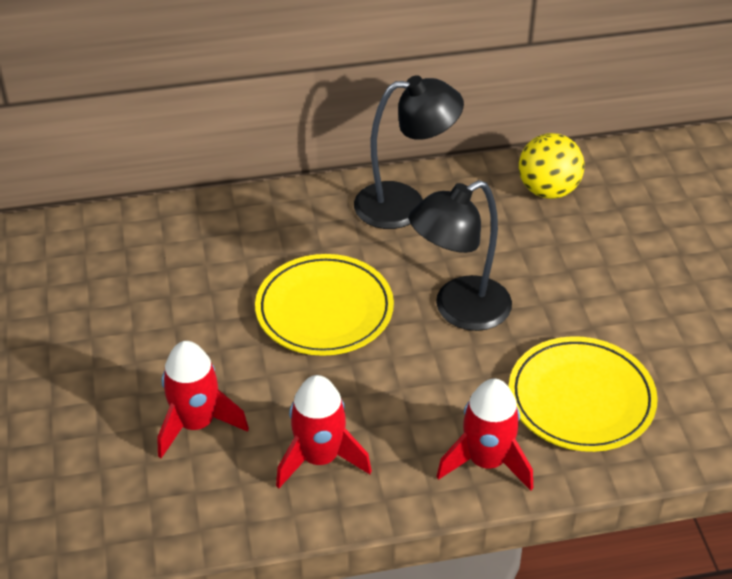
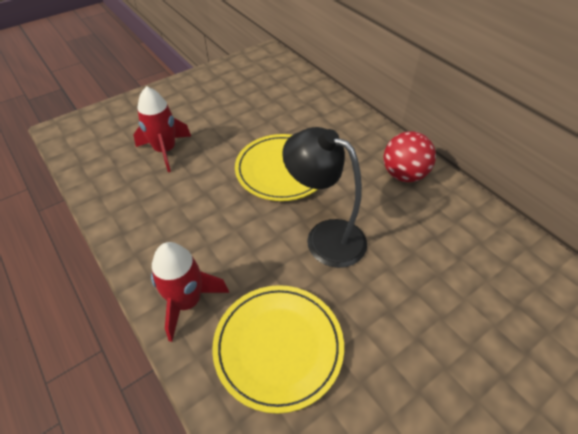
camera: 65 degrees right, 5 degrees up
red rocket [276,375,372,488] -> none
black lamp [354,75,464,229] -> red ball [383,131,436,182]
yellow ball [519,133,585,199] -> none

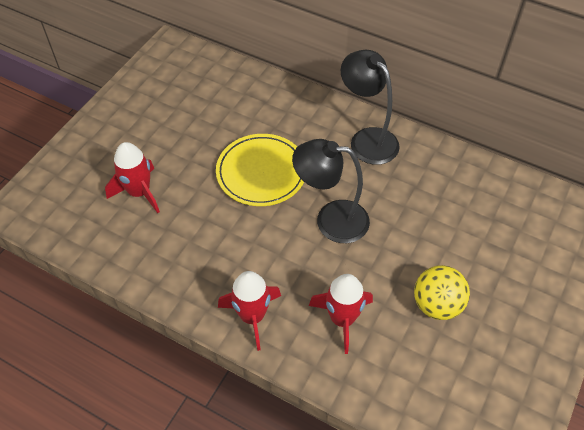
camera: 25 degrees left, 5 degrees up
yellow plate [212,285,344,414] -> red rocket [309,274,373,354]
red ball [383,131,436,182] -> black lamp [341,50,400,165]
none -> yellow ball [414,265,470,320]

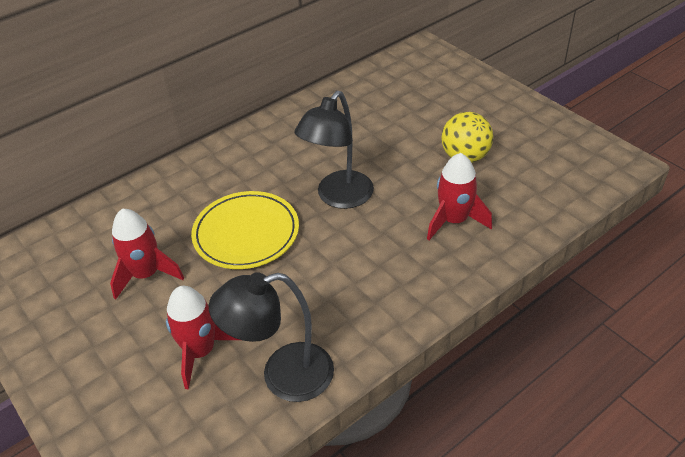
camera: 65 degrees left, 10 degrees down
red rocket [218,271,281,351] -> red rocket moved to [110,209,184,300]
black lamp [341,50,400,165] -> black lamp moved to [209,272,334,402]

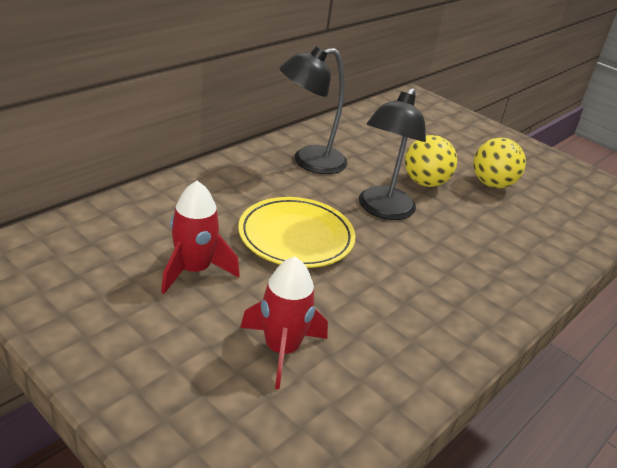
camera: 15 degrees left, 10 degrees down
black lamp [209,272,334,402] -> black lamp moved to [280,46,348,174]
red rocket [427,153,492,240] -> none
none -> yellow ball [405,135,457,187]

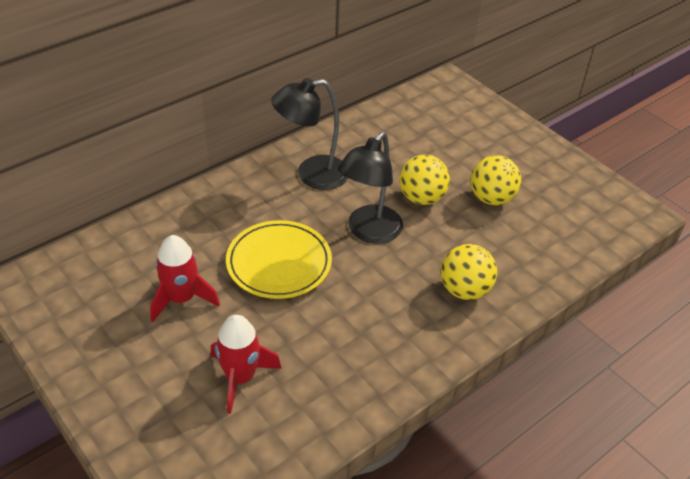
camera: 10 degrees right, 10 degrees up
none -> yellow ball [441,244,497,300]

